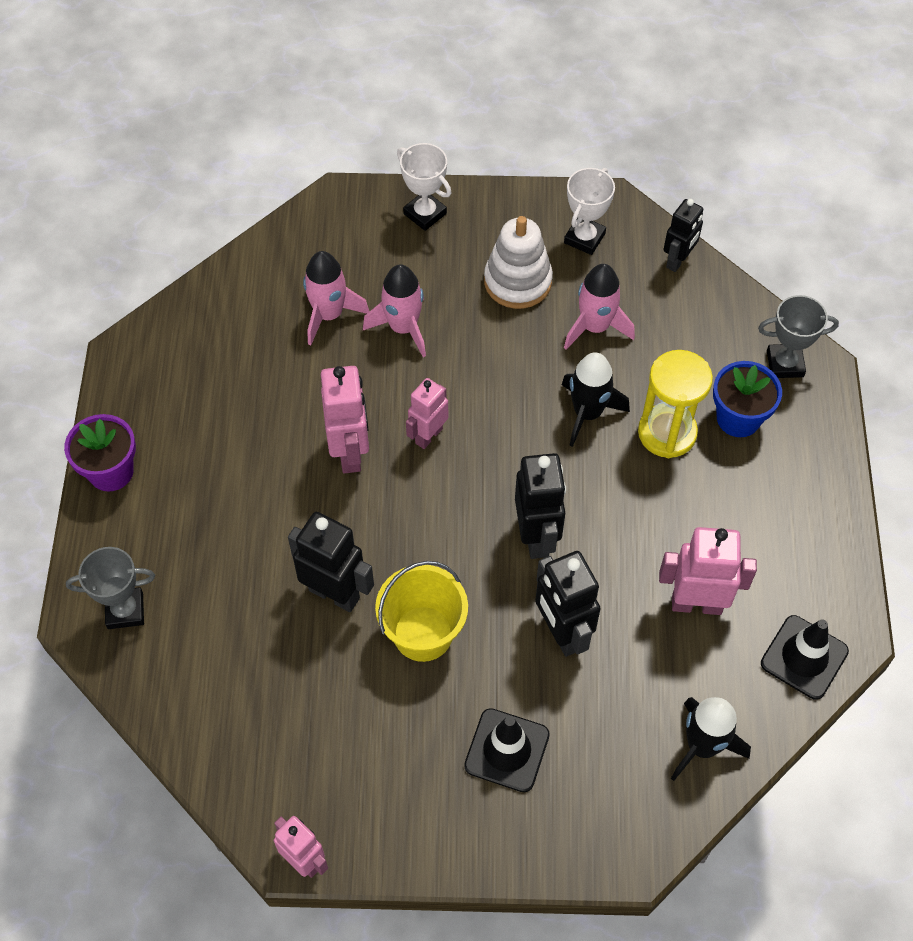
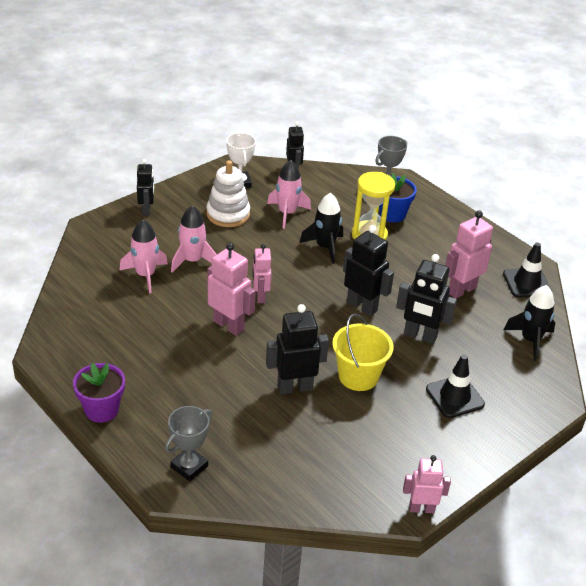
camera: 45 degrees left, 20 degrees down
white trophy [397,143,452,231] -> black robot [137,159,154,216]

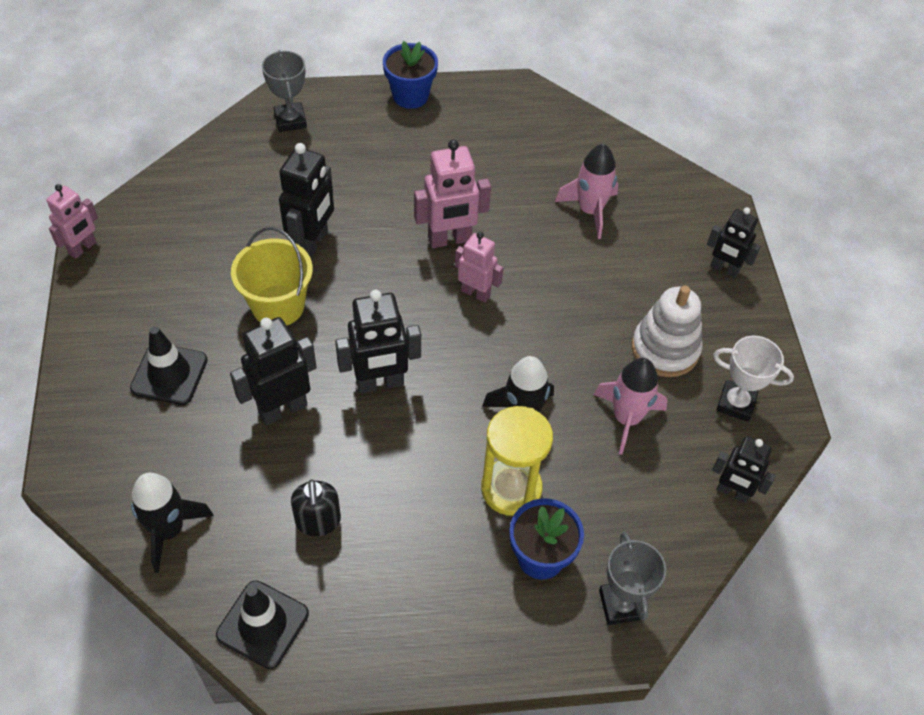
camera: 125 degrees right, 15 degrees up
purple flower pot [73,363,125,423] -> blue flower pot [383,41,438,109]
pink rocket [171,206,217,273] -> none
pink robot [445,210,493,299] -> black soap dispenser [291,480,341,536]

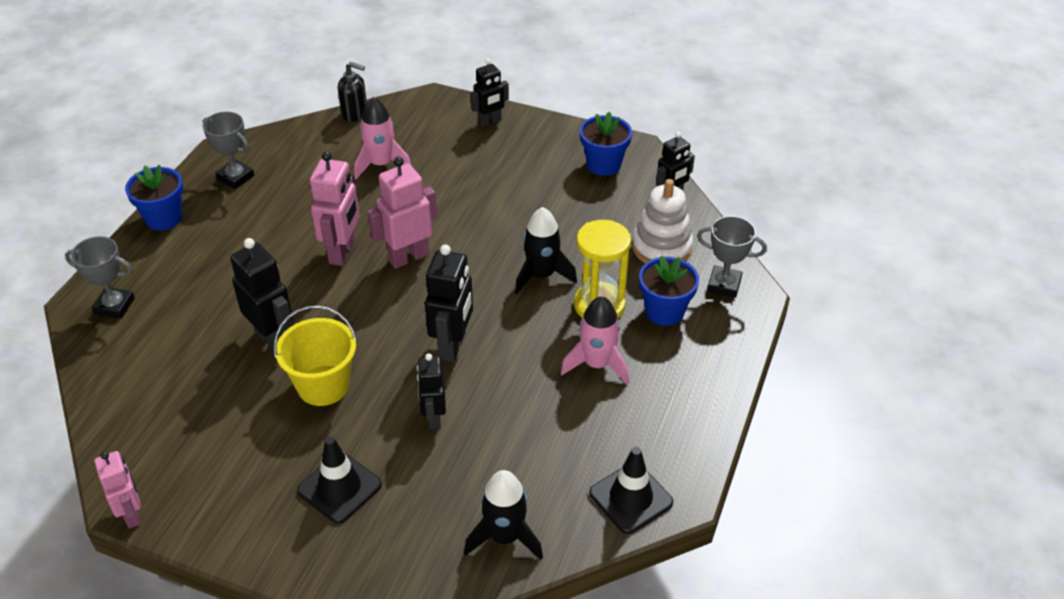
camera: 60 degrees left, 10 degrees down
black robot [230,317,317,425] -> black robot [417,353,446,430], size x0.66
black soap dispenser [291,480,341,536] -> black soap dispenser moved to [338,62,367,122]
pink robot [455,232,503,303] -> pink robot [368,157,437,269], size x1.52
pink rocket [594,358,668,455] -> pink rocket moved to [561,296,629,385]
white stacking toy [632,286,703,377] -> white stacking toy moved to [632,179,693,263]
white trophy [713,336,794,422] -> blue flower pot [580,112,632,176]
none -> grey trophy [202,112,254,189]

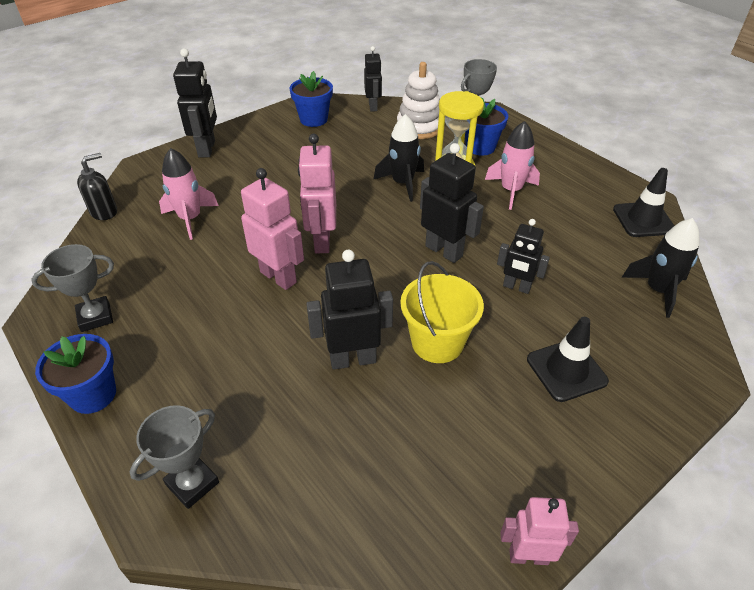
camera: 60 degrees left, 0 degrees up
black robot [471,59,509,127] -> black robot [173,49,217,157], size x1.52

